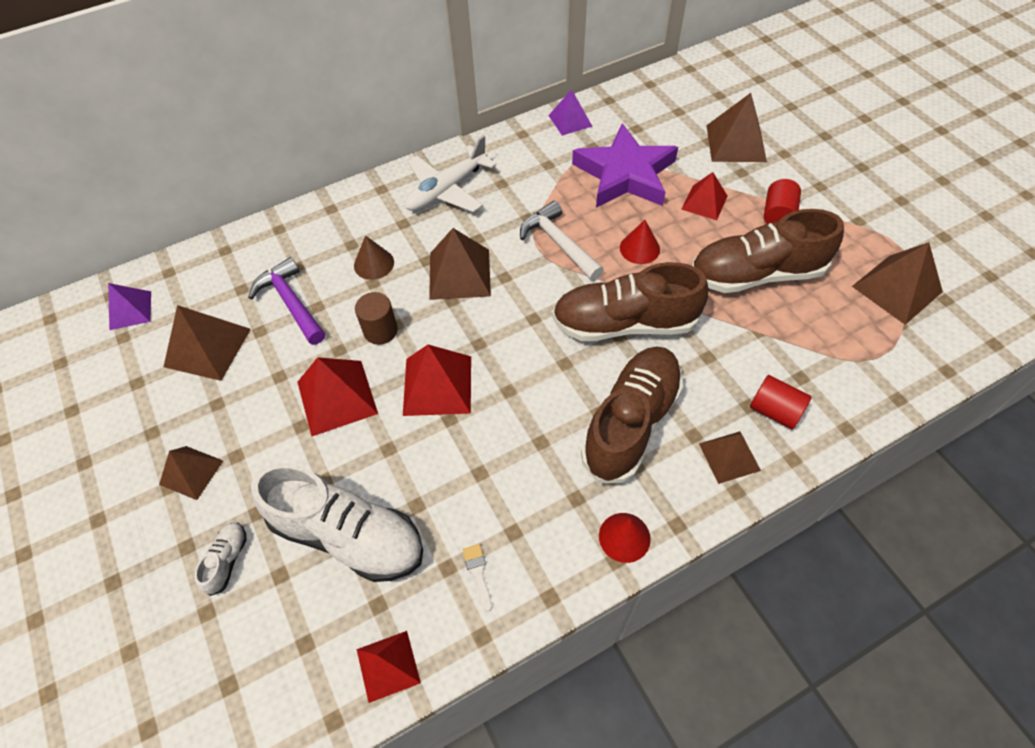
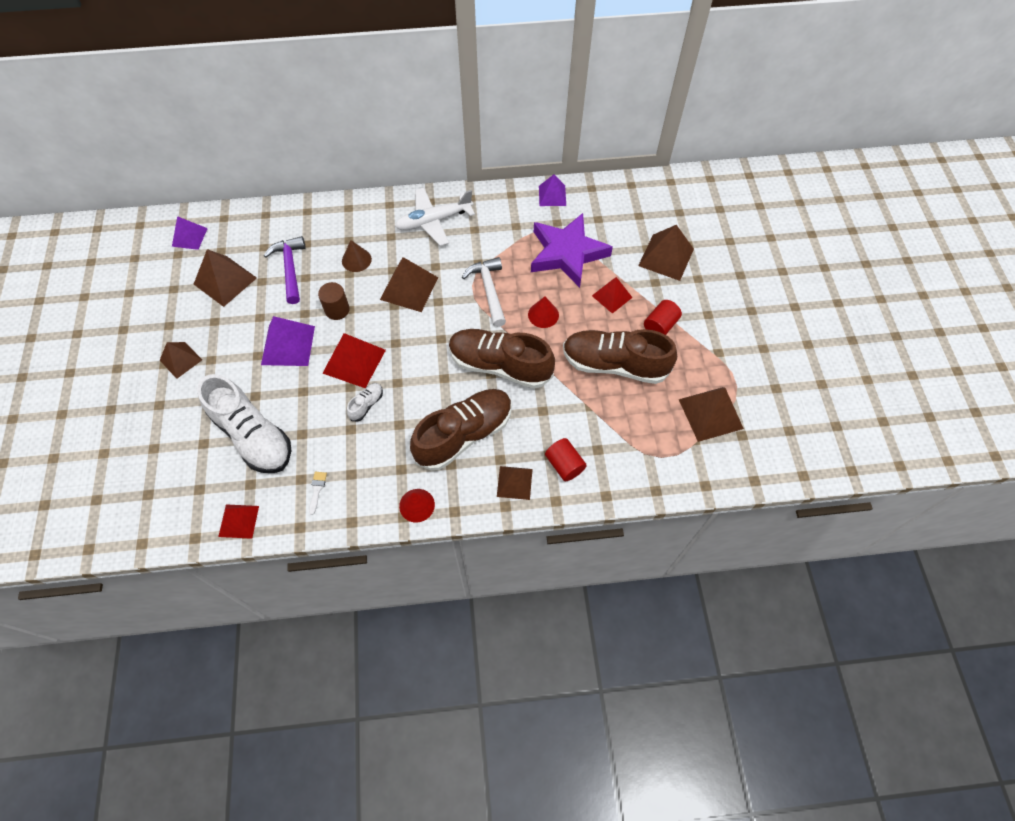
camera: 20 degrees right, 5 degrees up
white shoe [195,522,247,596] -> white shoe moved to [347,383,383,422]
red pyramid [298,357,378,436] -> purple pyramid [261,316,315,366]

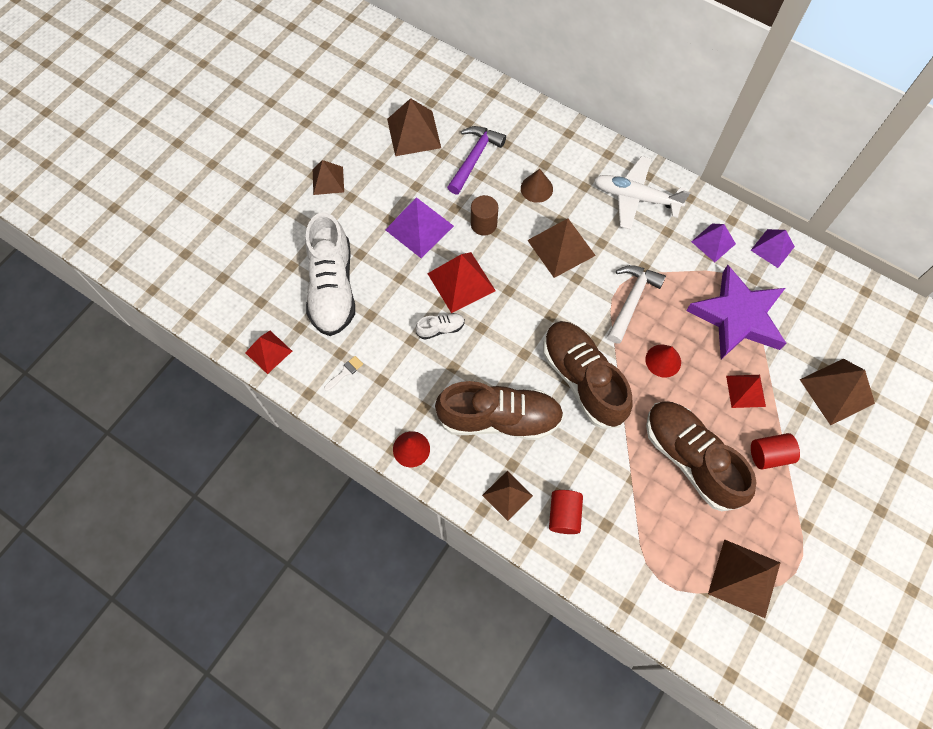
camera: 40 degrees right, 5 degrees up
purple pyramid [172,216,208,250] -> purple pyramid moved to [691,224,736,262]

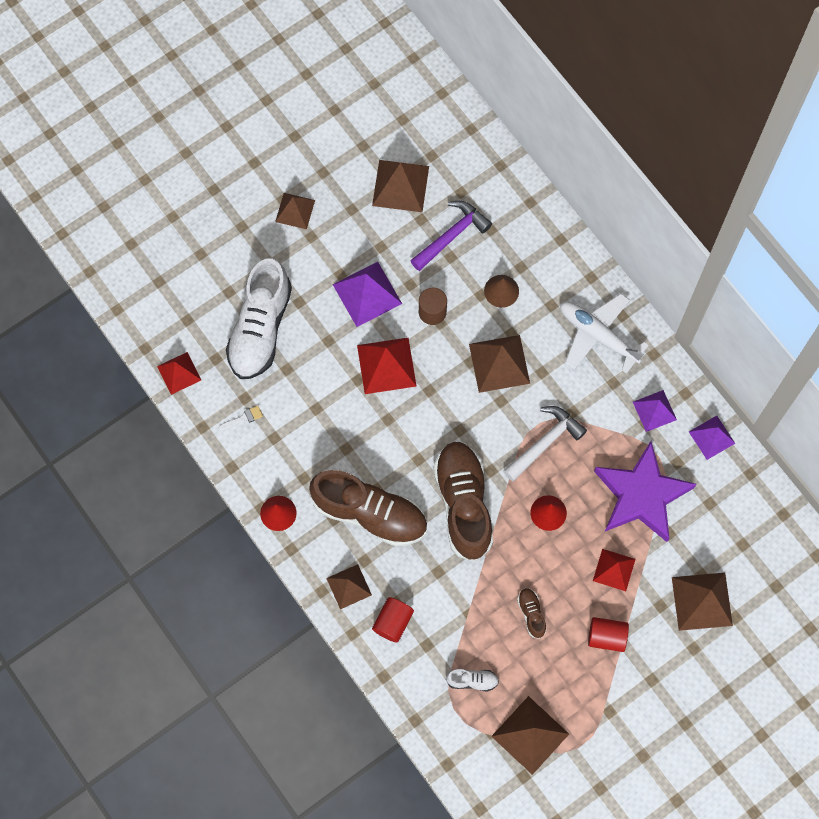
camera: 20 degrees right, 5 degrees up
white shoe [416,313,465,340] -> white shoe moved to [446,669,499,691]
brown shoe [646,401,757,511] -> brown shoe [517,588,547,639], size x0.42

